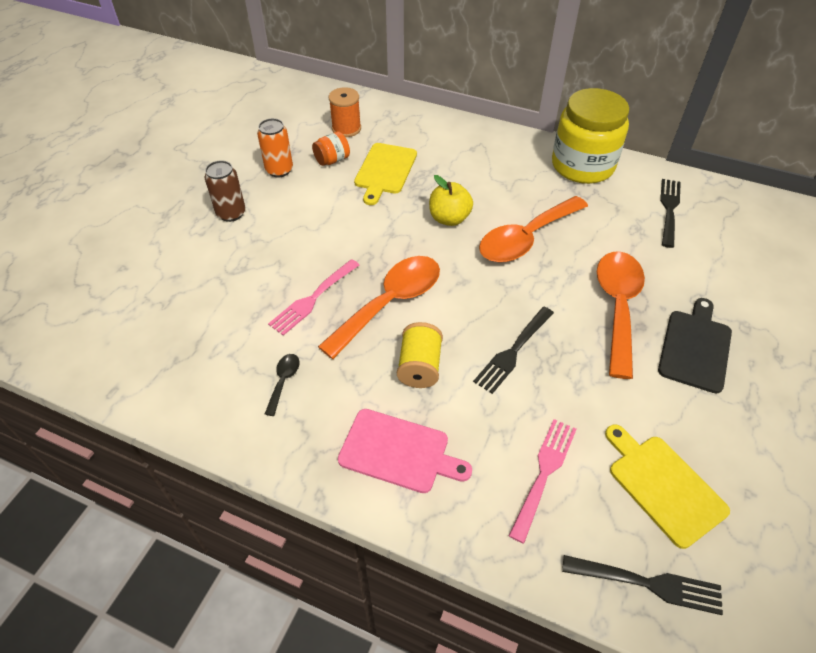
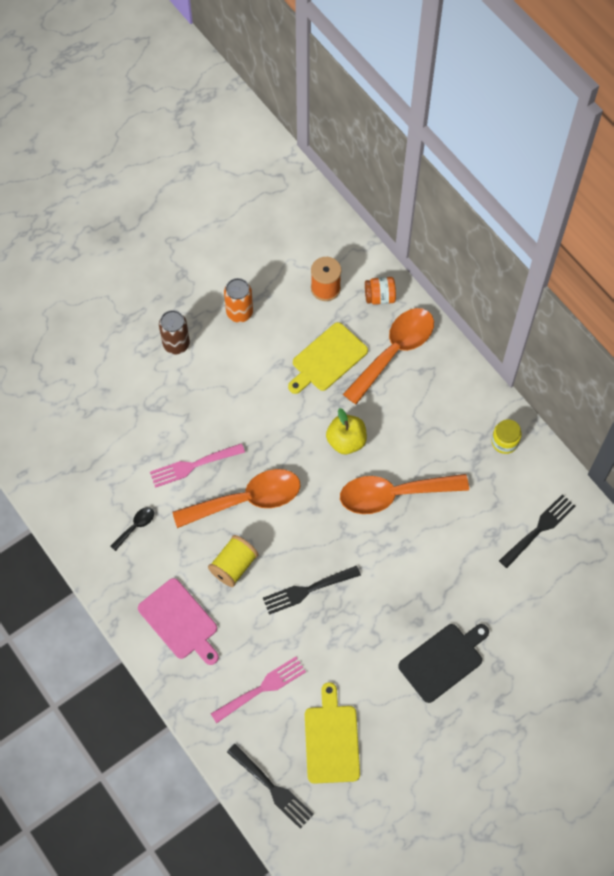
camera: 30 degrees right, 15 degrees up
orange jar [312,131,350,166] -> orange jar moved to [365,277,396,305]
yellow jar [552,88,629,184] -> yellow jar [491,419,522,454], size x0.43
orange spoon [597,252,645,379] -> orange spoon moved to [343,308,434,404]

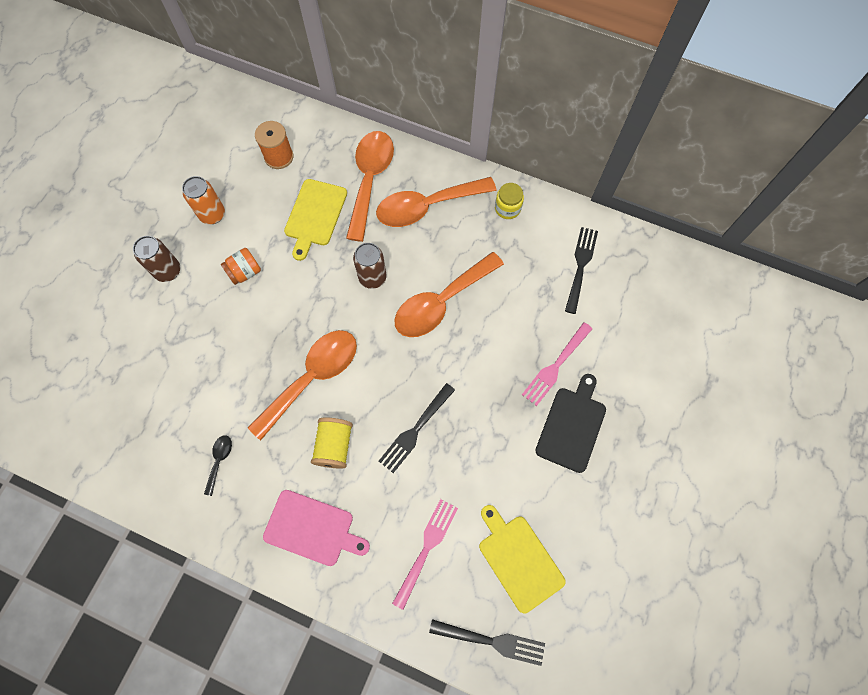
camera: 30 degrees left, 5 degrees up
pink fork [150,443,245,488] -> pink fork moved to [522,322,592,406]
yellow apple [326,408,367,454] -> brown can [353,243,386,289]
orange jar [365,277,396,305] -> orange jar moved to [221,248,261,285]
none -> orange spoon [376,177,496,227]

